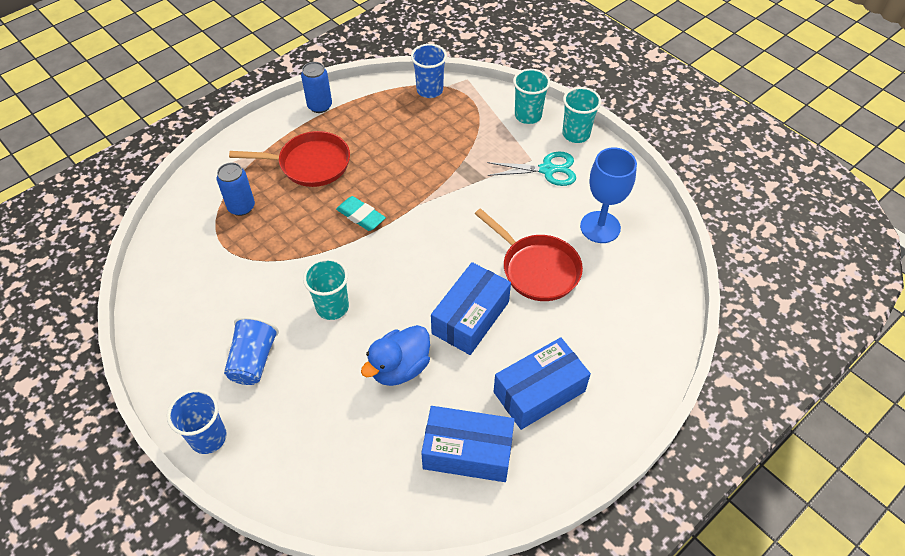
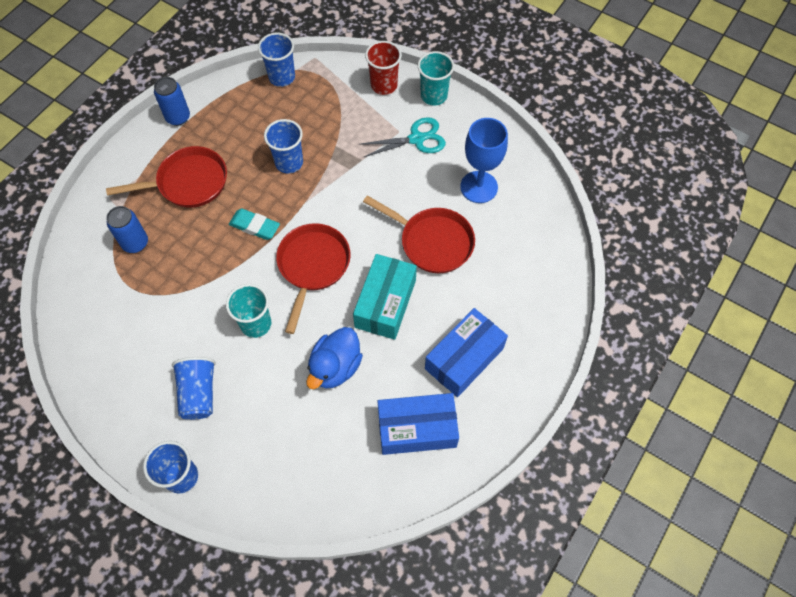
camera: 15 degrees left, 10 degrees up
blue box [431,262,511,355] -> turquoise box [353,254,417,340]
turquoise cup [513,69,550,124] -> red cup [365,41,402,95]
none -> blue cup [264,119,303,173]
none -> red pan [276,223,351,334]

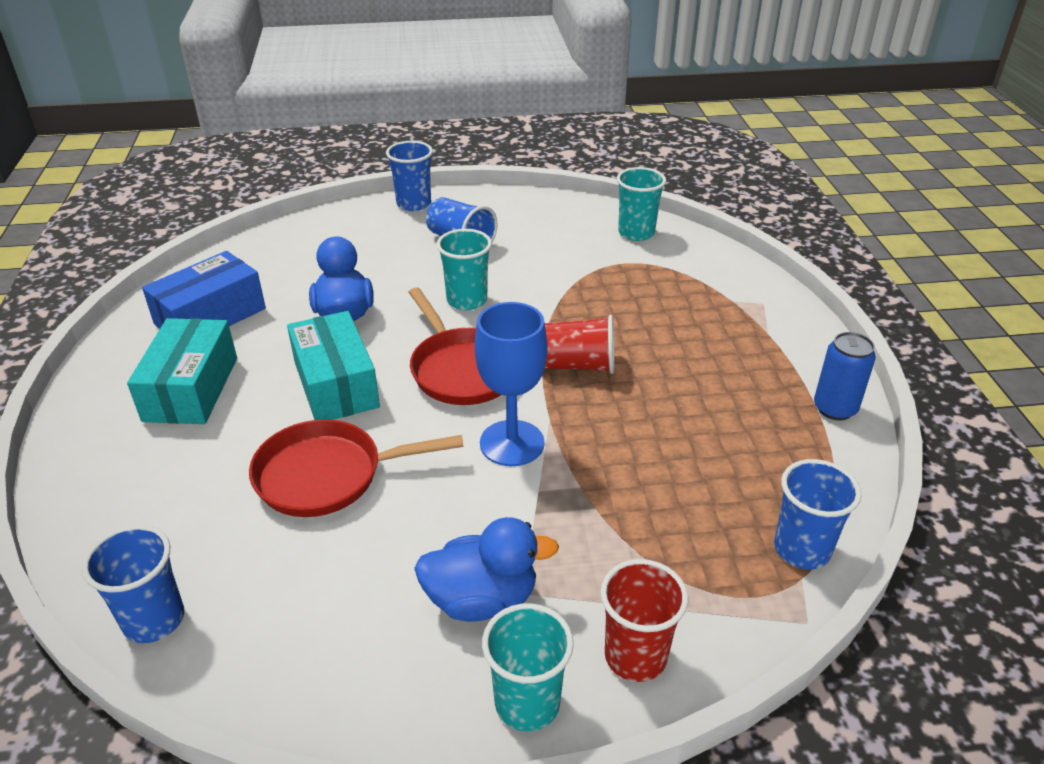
camera: 140 degrees right, 25 degrees down
red pan [106,146,227,208] -> none
blue can [106,206,148,253] -> none
turquoise eraser [229,208,280,240] -> red cup [545,315,614,374]
blue cup [264,119,303,173] -> blue cup moved to [82,525,184,643]
turquoise scissors [359,117,446,157] -> blue duck [414,517,559,622]
blue box [425,308,508,397] -> turquoise box [127,318,237,424]
blue goblet [460,118,508,203] -> blue goblet moved to [475,302,547,466]
none -> turquoise cup [617,167,666,241]

